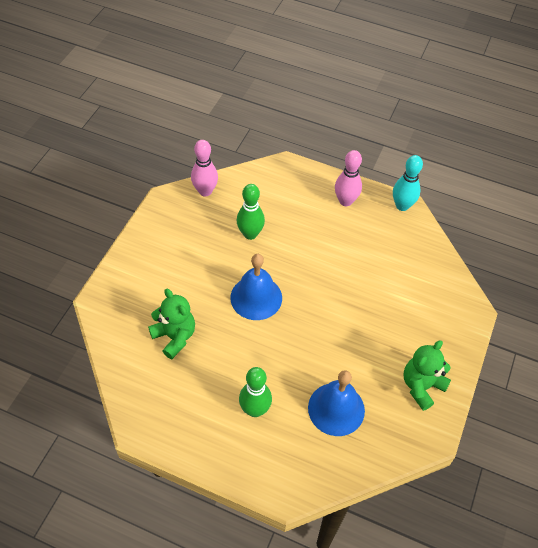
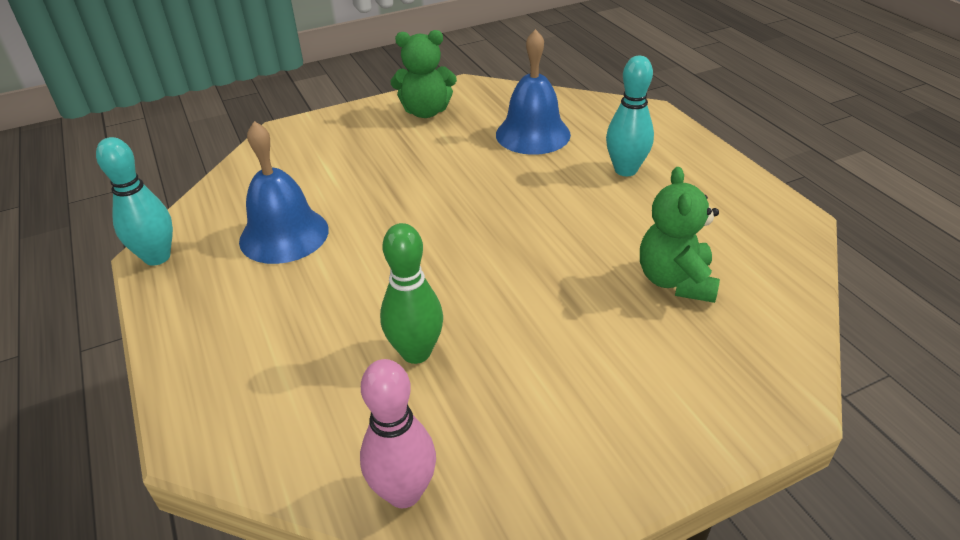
camera: 135 degrees left, 15 degrees down
blue bell [230,254,282,320] -> blue bell moved to [239,121,329,264]
green bowling pin [239,367,272,417] -> turquoise bowling pin [606,56,654,176]
pink bowling pin [335,150,362,206] -> none

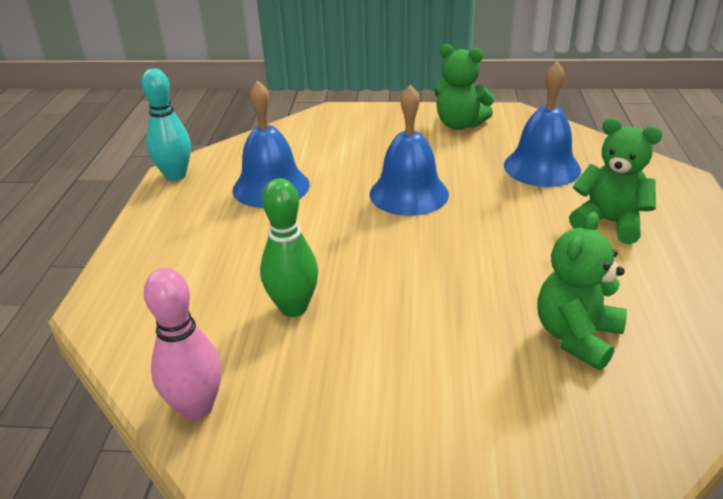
camera: 30 degrees right, 5 degrees down
turquoise bowling pin [606,56,654,176] -> green teddy bear [569,118,662,244]
none -> blue bell [370,85,449,216]

